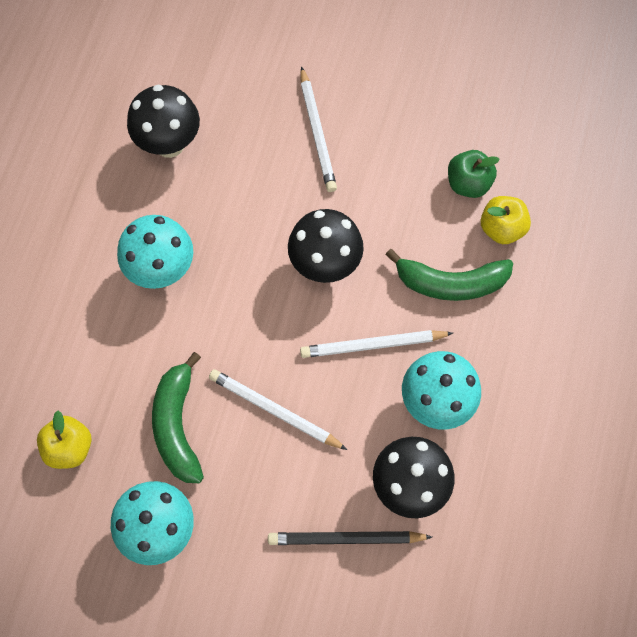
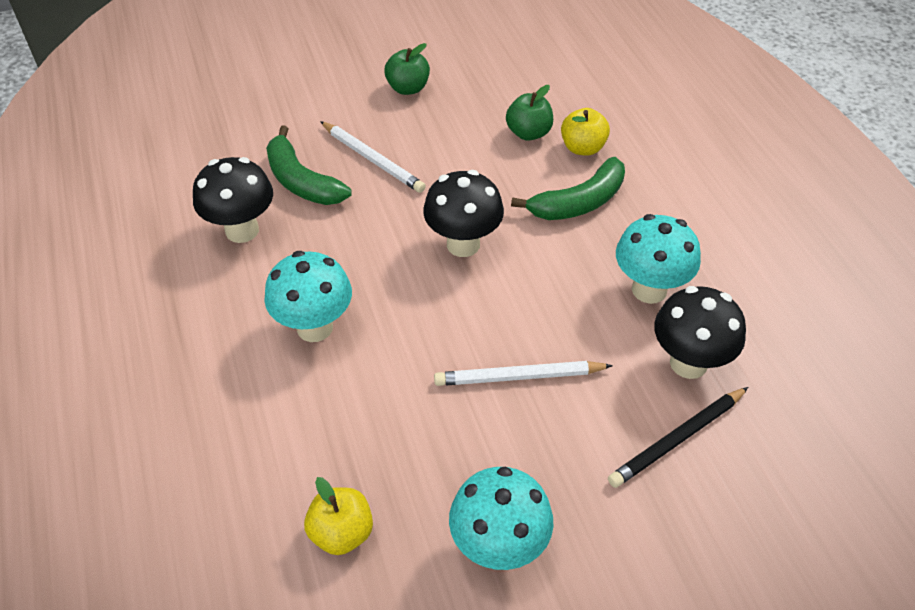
camera: 35 degrees left, 20 degrees down
green banana [152,352,204,483] -> green banana moved to [266,126,352,205]
white pencil [300,330,453,358] -> none
none -> green apple [384,43,430,95]

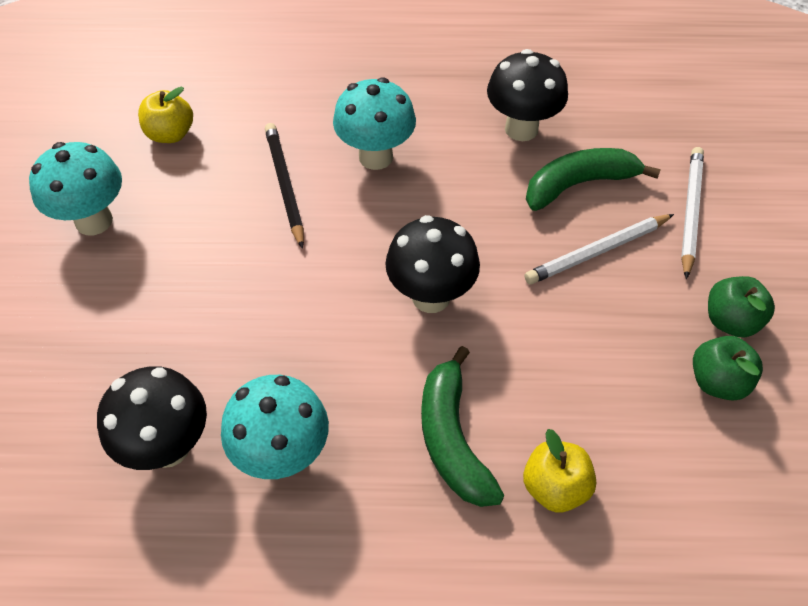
camera: 110 degrees right, 5 degrees up
white pencil [434,361,613,386] -> white pencil moved to [681,147,704,279]
green apple [506,85,553,141] -> green apple moved to [693,336,763,401]
black pencil [608,387,748,488] -> black pencil moved to [265,123,304,249]

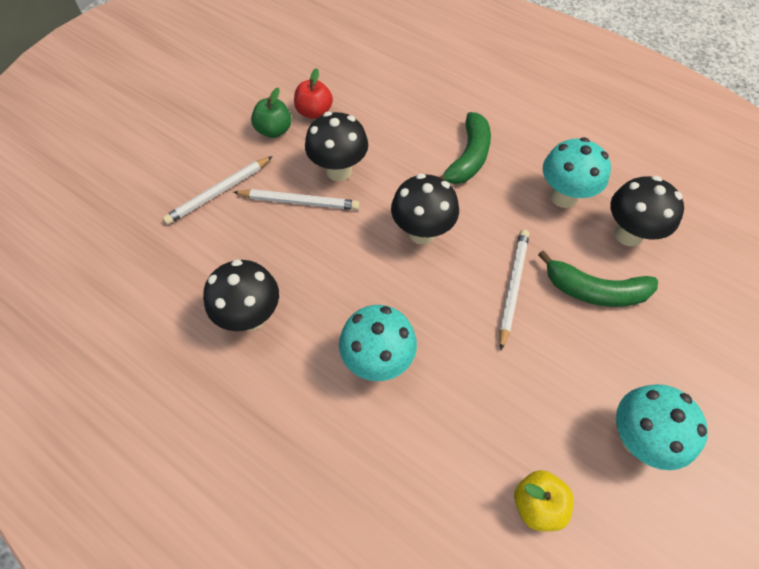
camera: 145 degrees left, 5 degrees up
black pencil [265,123,304,249] -> none
yellow apple [523,429,596,512] -> none
green banana [526,148,661,211] -> green banana moved to [538,250,658,307]
green apple [693,336,763,401] -> red apple [294,68,333,119]
none -> black mushroom [305,112,368,181]
none -> white pencil [499,229,530,350]

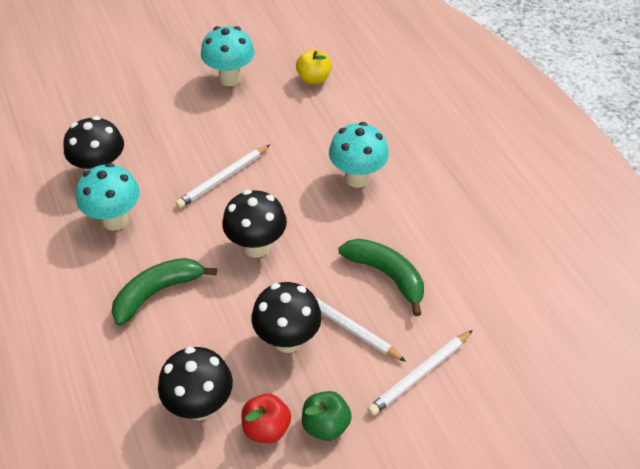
camera: 150 degrees left, 10 degrees down
white pencil [162,156,273,225] -> white pencil turned 150 degrees clockwise [367,330,473,416]
black mushroom [203,259,279,331] -> black mushroom moved to [158,347,233,421]
green banana [538,250,658,307] -> green banana moved to [338,238,424,316]

